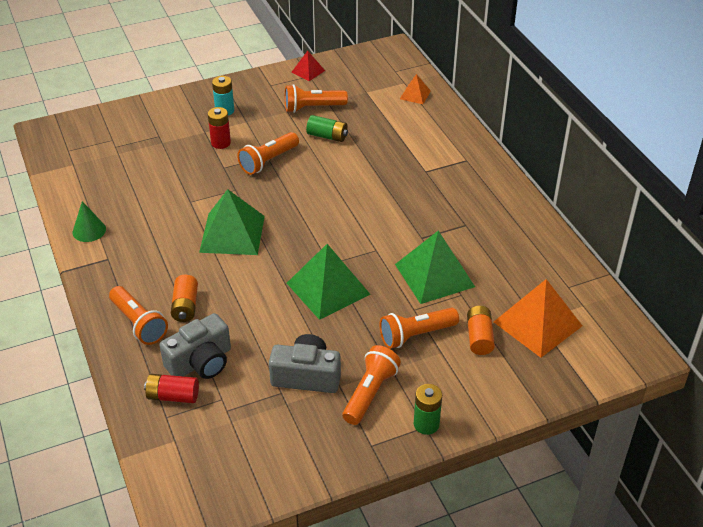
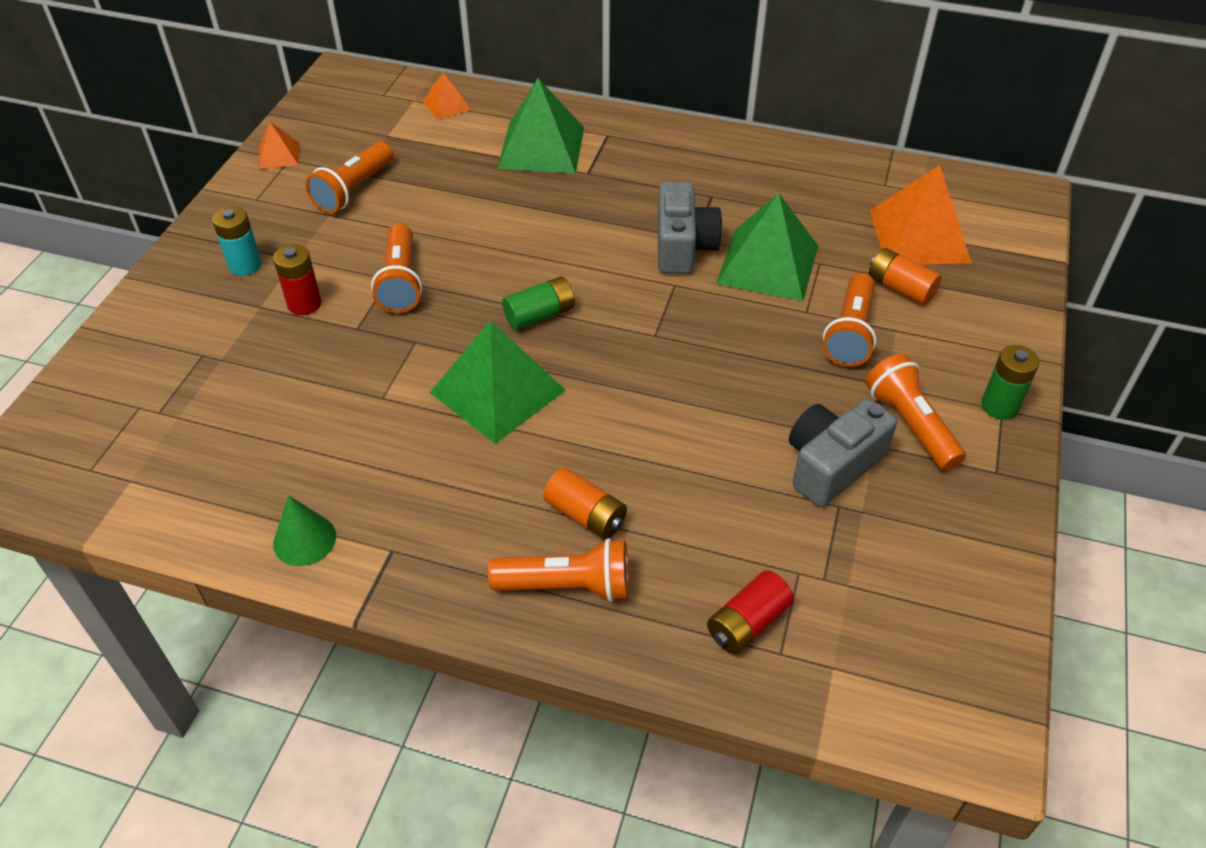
camera: 50 degrees left, 5 degrees up
grey camera [159,313,231,379] -> grey camera moved to [658,182,722,274]
green pyramid [287,244,371,320] -> green pyramid moved to [497,78,584,174]
red pyramid [292,51,325,81] -> orange pyramid [258,122,299,169]
green battery [306,115,348,142] -> green battery moved to [502,276,575,330]

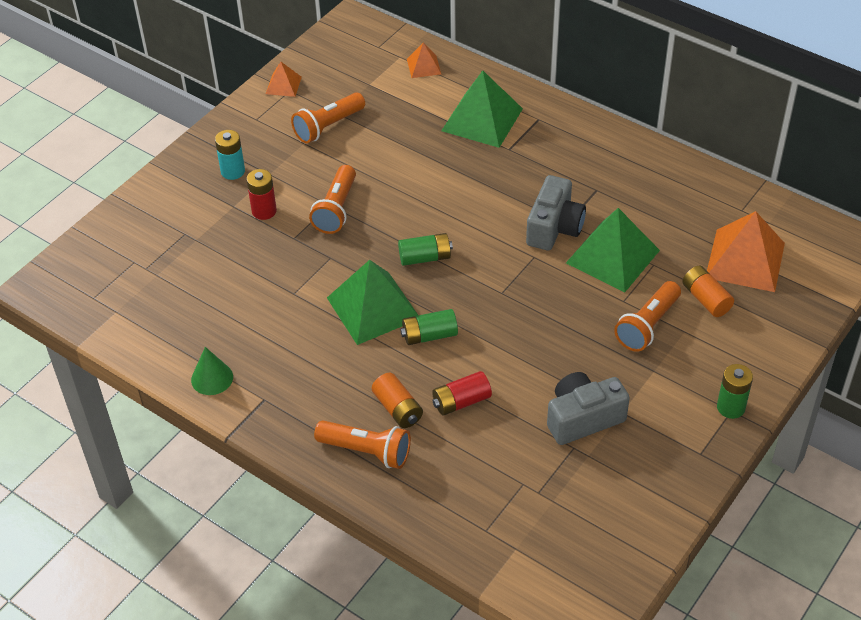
camera: 20 degrees right, 0 degrees up
red battery [707,570,794,654] -> red battery moved to [432,371,492,415]
orange flashlight [865,354,966,471] -> none
none -> green battery [400,309,458,345]

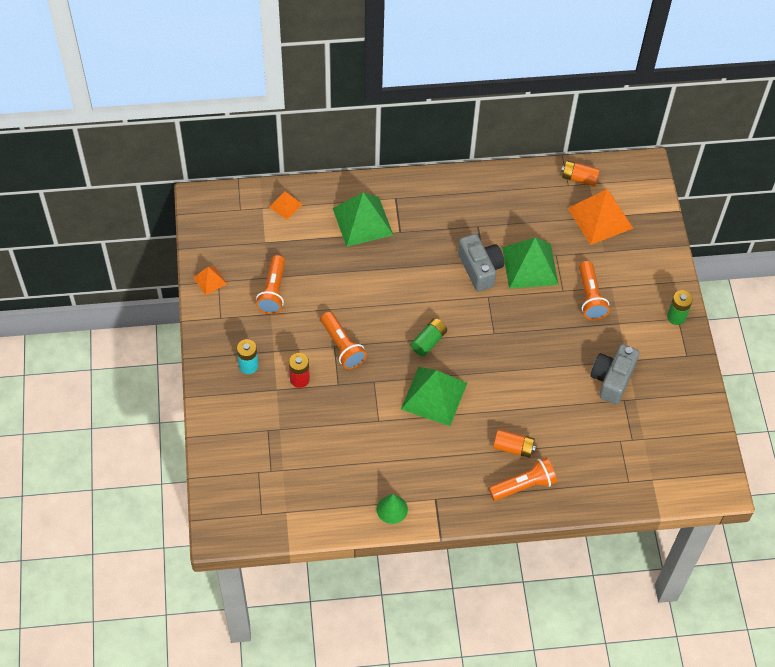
camera: 45 degrees left, 10 degrees up
green battery [400,309,458,345] -> none
red battery [432,371,492,415] -> none
orange battery [682,266,734,317] -> orange battery moved to [561,161,600,187]

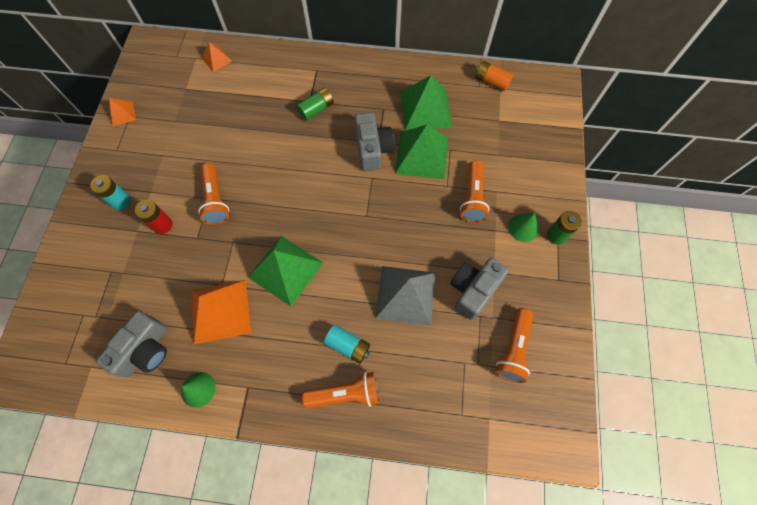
camera: 15 degrees right, 10 degrees up
orange flashlight [256,255,285,314] -> orange flashlight moved to [495,308,533,383]
green pyramid [333,192,393,247] -> green pyramid moved to [400,75,452,131]
green battery [411,318,447,357] -> green battery moved to [296,88,334,121]
orange battery [493,429,536,458] -> turquoise battery [324,325,370,364]
orange pyramid [568,189,633,245] -> orange pyramid moved to [191,280,251,344]
none -> grey camera [96,311,167,377]
none -> grey pyramid [375,266,436,326]
none -> green cone [508,212,538,242]

